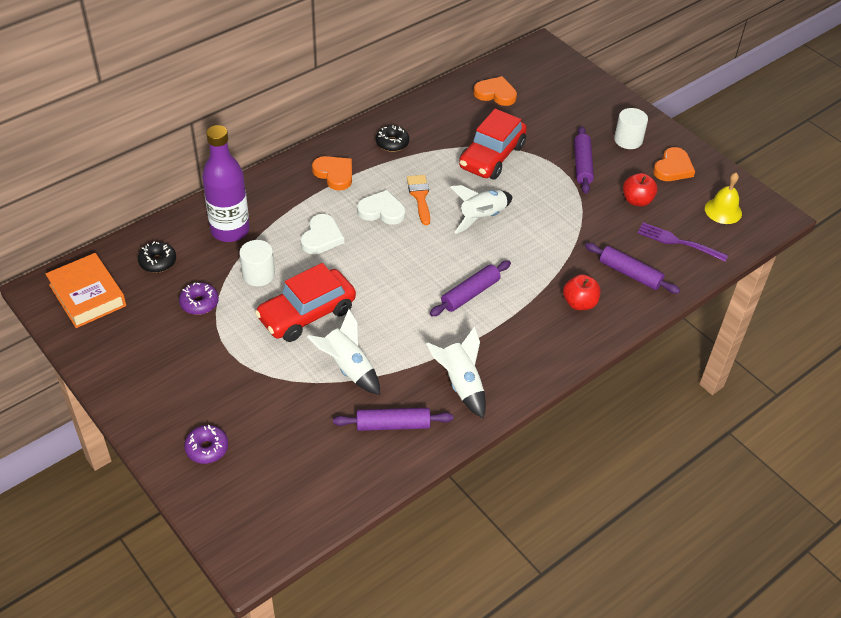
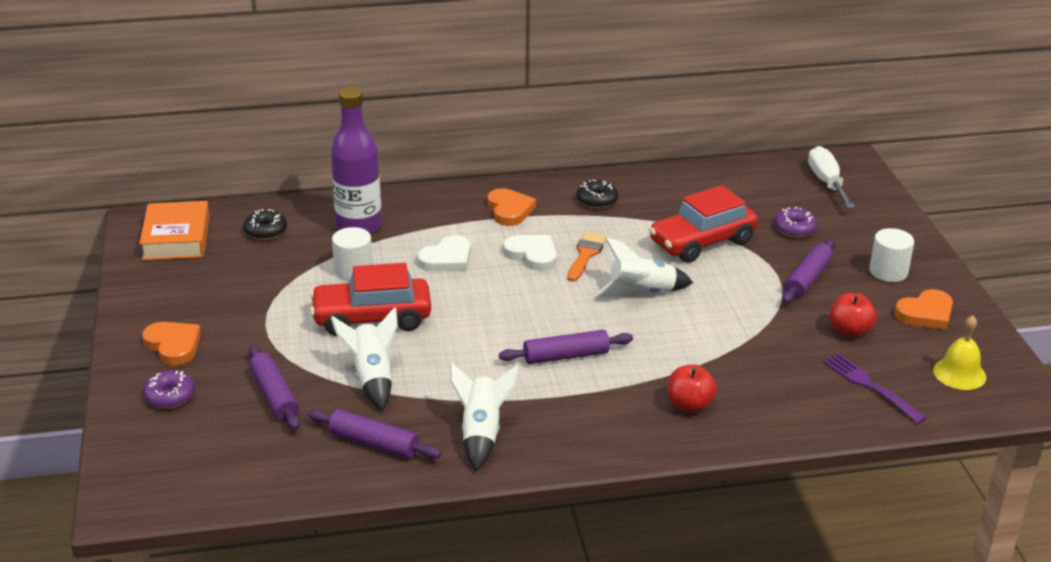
camera: 30 degrees right, 15 degrees down
purple donut [179,282,219,315] -> purple donut moved to [774,207,817,238]
orange heart [473,76,517,106] -> orange heart moved to [142,322,201,366]
purple rolling pin [585,243,680,294] -> purple rolling pin moved to [249,345,300,430]
none -> white screwdriver [808,146,855,208]

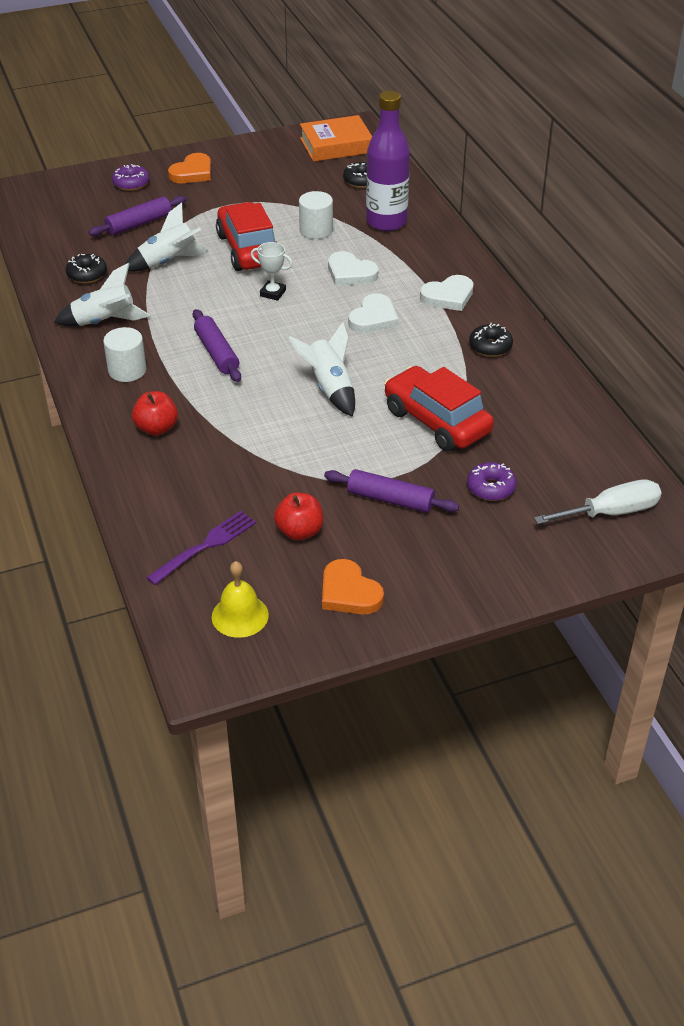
camera: 80 degrees right, 10 degrees up
purple rolling pin [308,409,441,459] -> black donut [65,254,107,283]
orange heart [487,188,536,226] -> white heart [420,275,474,311]
orange brush [567,232,607,282] -> none
white cylinder [869,228,914,282] -> white cylinder moved to [103,327,146,382]
none -> white trophy [251,242,293,301]

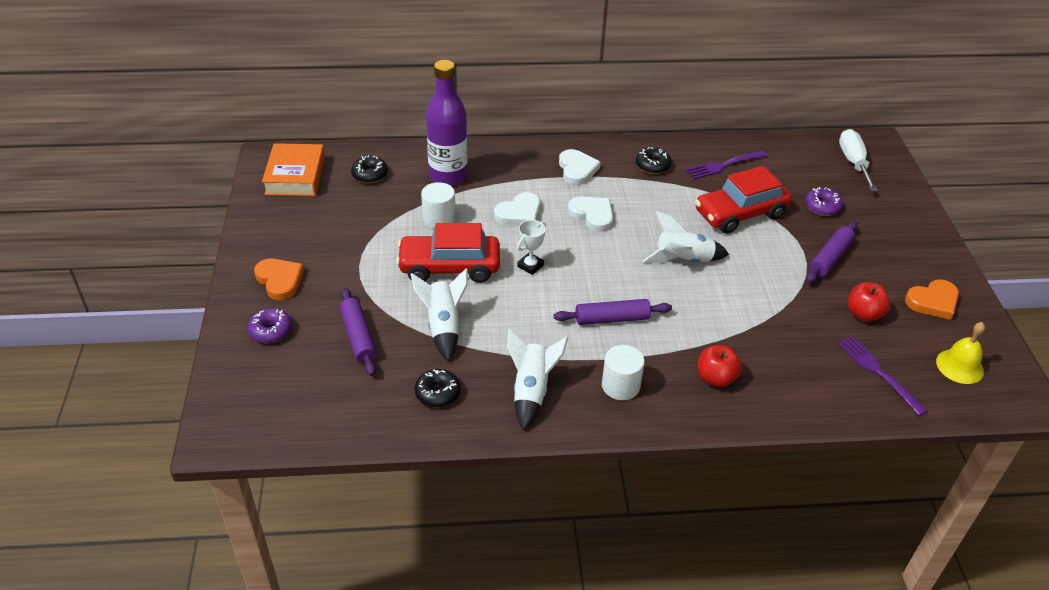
camera: 75 degrees left, 0 degrees up
none -> purple fork [686,151,767,179]

